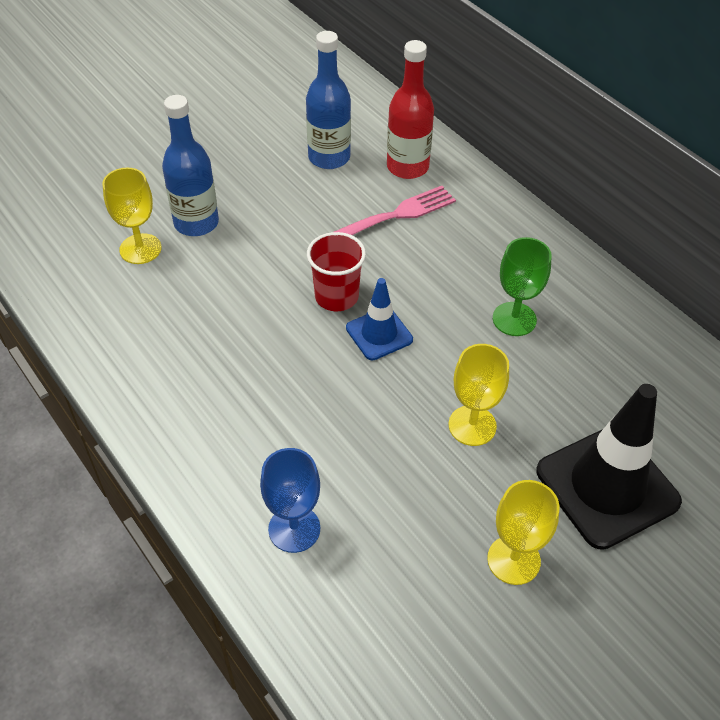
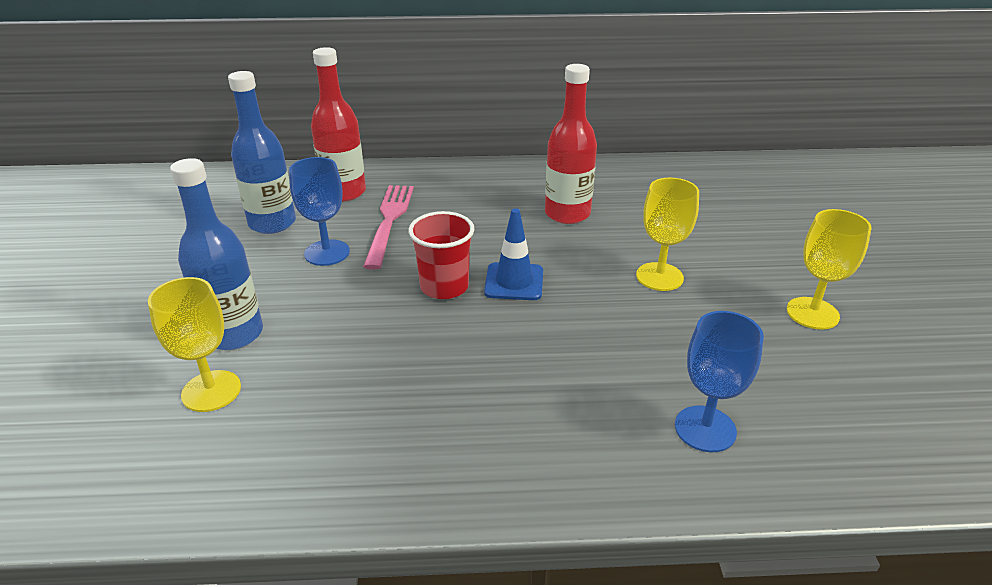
camera: 55 degrees left, 15 degrees down
green goblet [493,237,552,336] -> red bottle [545,64,597,224]
black traffic cone [536,384,682,550] -> none
none -> blue goblet [289,157,350,266]

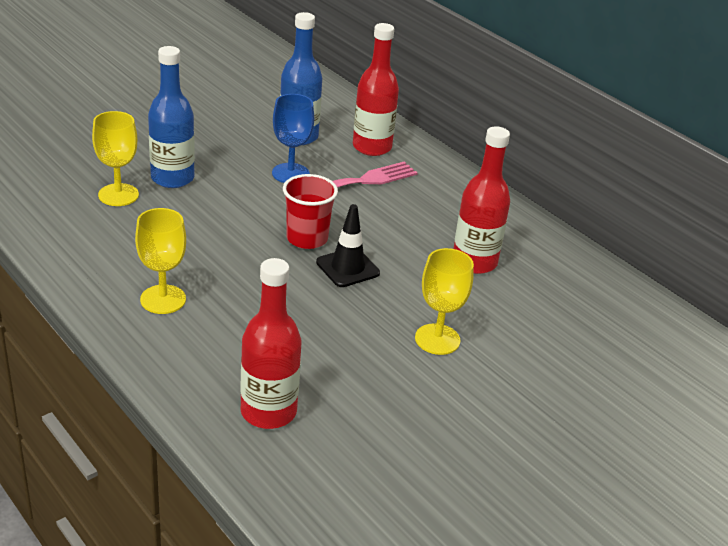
camera: 50 degrees right, 0 degrees up
blue traffic cone [484,208,543,300] -> black traffic cone [316,204,380,287]
blue goblet [675,311,764,452] -> red bottle [240,258,301,429]
yellow goblet [787,209,872,330] -> yellow goblet moved to [135,208,186,314]

